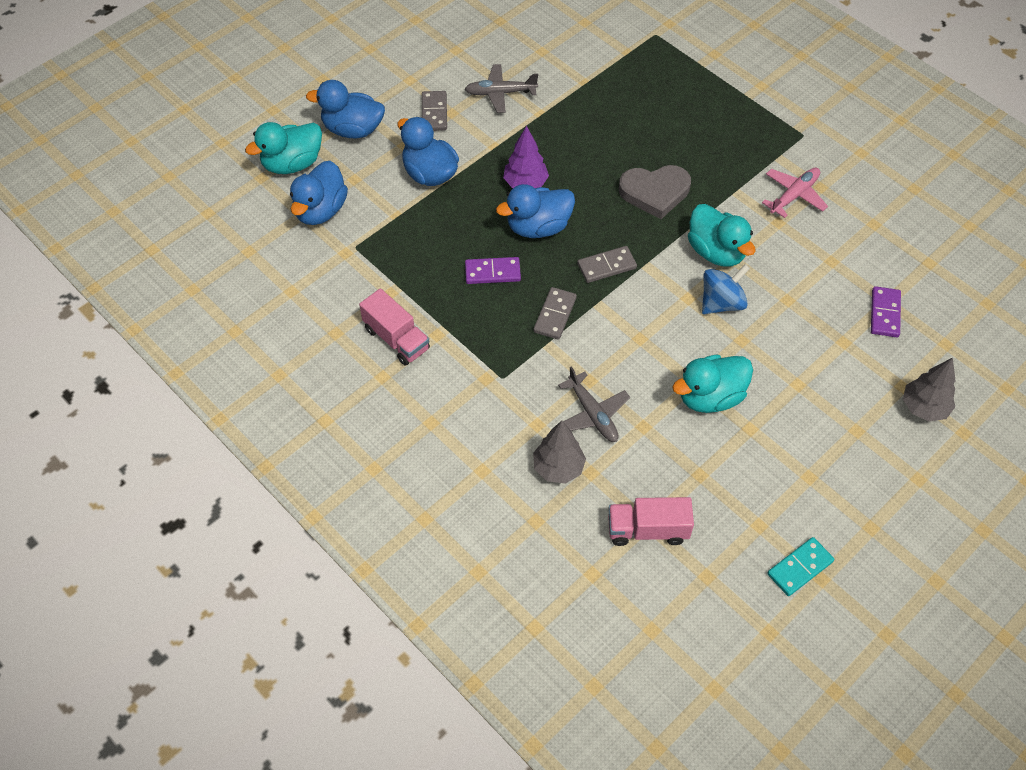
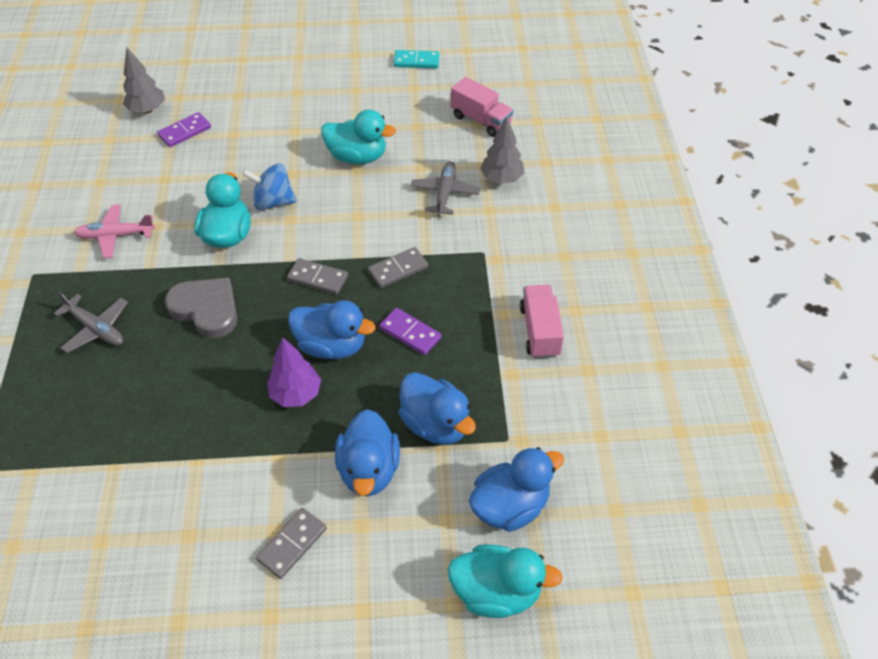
camera: 140 degrees left, 5 degrees down
blue duck [306,80,385,138] -> blue duck moved to [399,372,476,445]
grey plane [465,64,538,113] -> grey plane moved to [54,291,128,353]
grey tree [903,358,956,422] -> grey tree moved to [123,47,165,114]

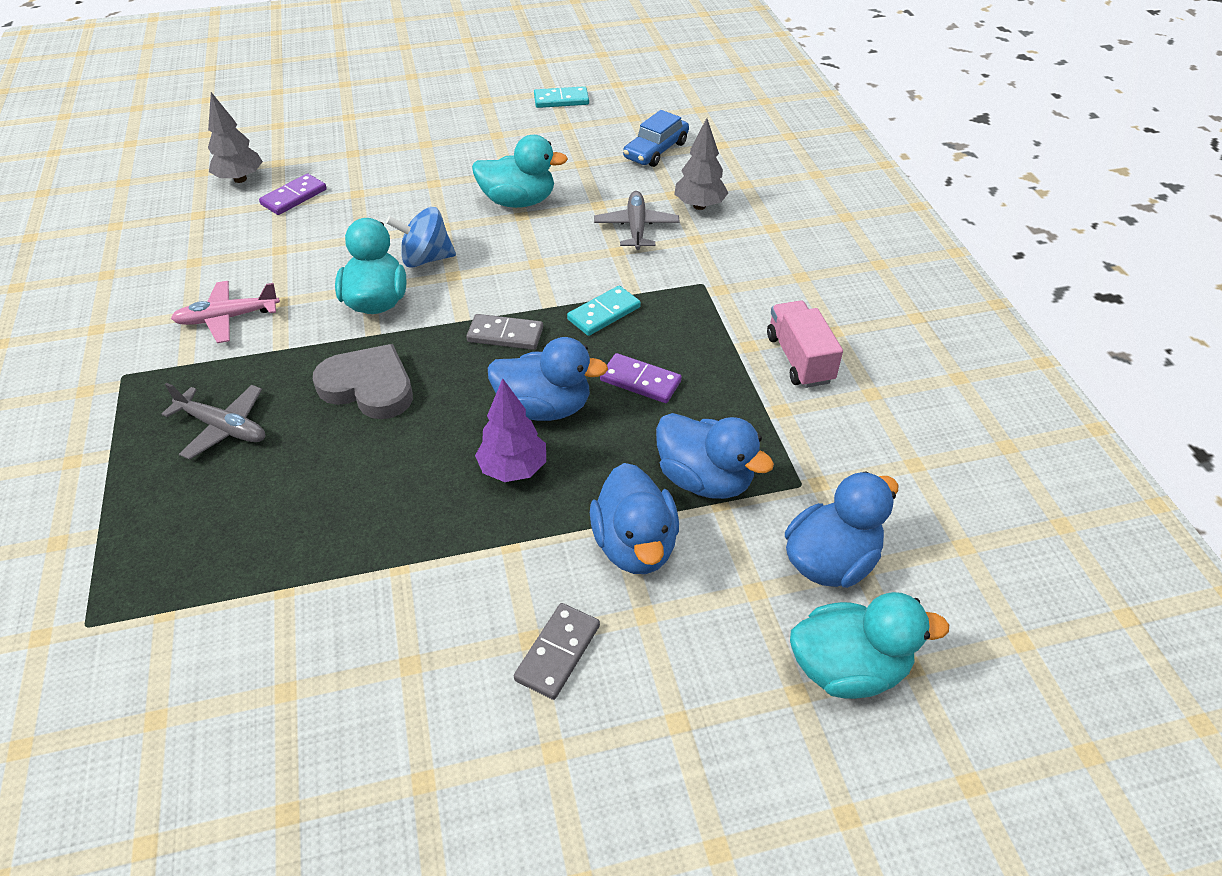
camera: 10 degrees left, 5 degrees down
grey domino [368,247,428,288] -> turquoise domino [567,286,641,336]
pink truck [451,77,514,137] -> blue car [623,110,689,167]

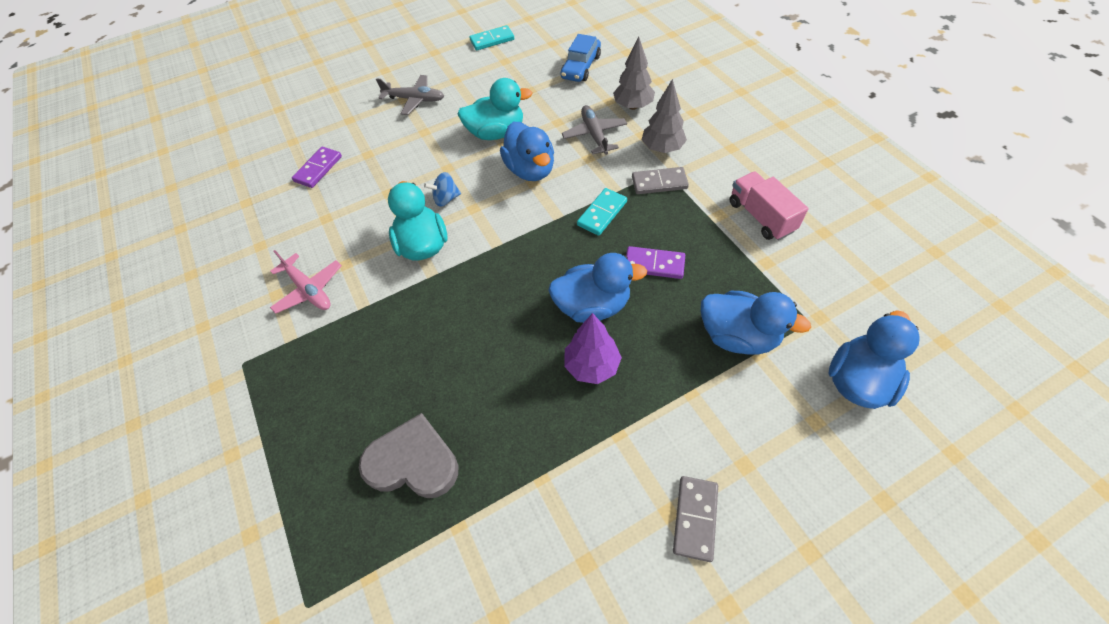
camera: 10 degrees left, 10 degrees up
grey plane [162,383,265,460] -> grey plane moved to [376,75,444,115]
pink plane [171,281,280,343] -> pink plane turned 105 degrees counterclockwise [270,250,342,314]
grey tree [208,92,263,183] -> grey tree moved to [642,79,687,153]
grey heart [313,344,413,419] -> grey heart moved to [359,413,459,498]
blue spinning top [386,207,456,268] -> blue spinning top [424,172,461,207], size x0.66
grey domino [466,314,543,350] -> grey domino moved to [632,167,689,194]
blue duck [590,463,679,574] -> blue duck moved to [500,122,554,181]
turquoise duck [790,592,949,699] -> none

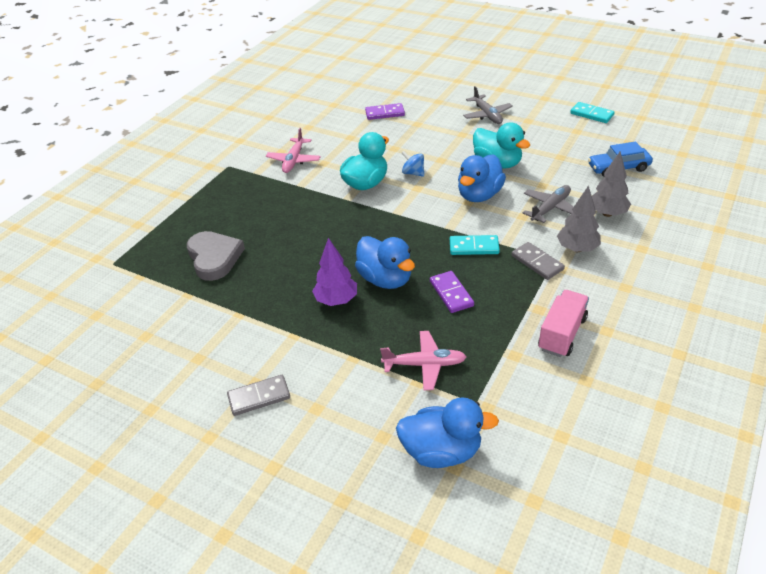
camera: 55 degrees right, 15 degrees down
blue duck [701,291,811,355] -> pink plane [380,331,467,390]

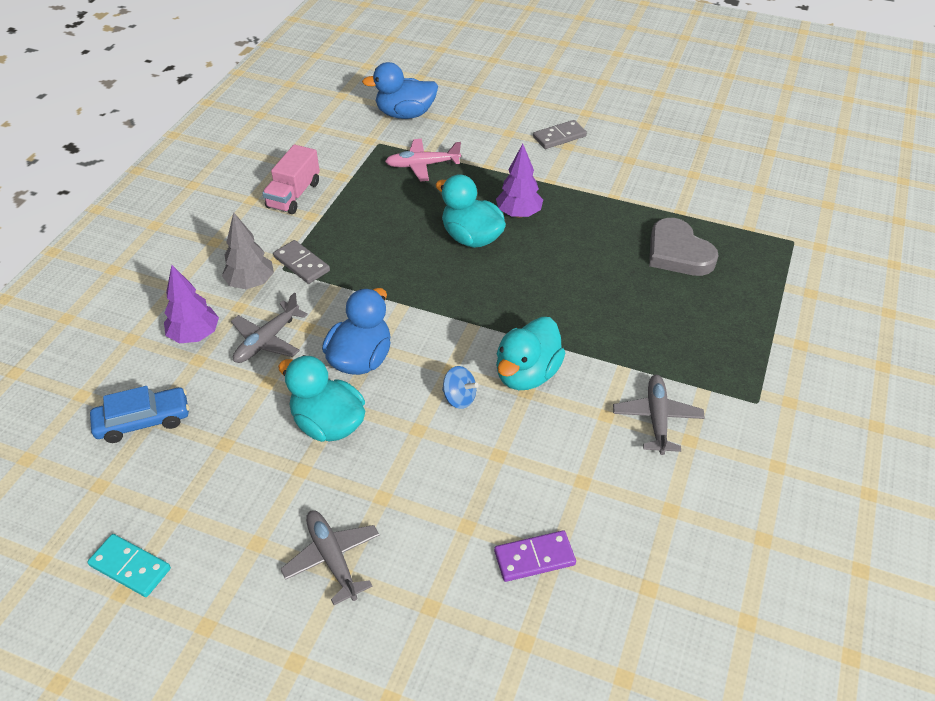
camera: 170 degrees right, 5 degrees up
pink plane [266,128,321,173] -> grey plane [613,375,705,455]
blue duck [355,236,415,289] -> turquoise duck [435,174,506,248]
purple domino [430,271,474,313] -> none
turquoise domino [450,235,500,255] -> none
grey tree [592,152,631,217] -> purple tree [164,265,219,343]

